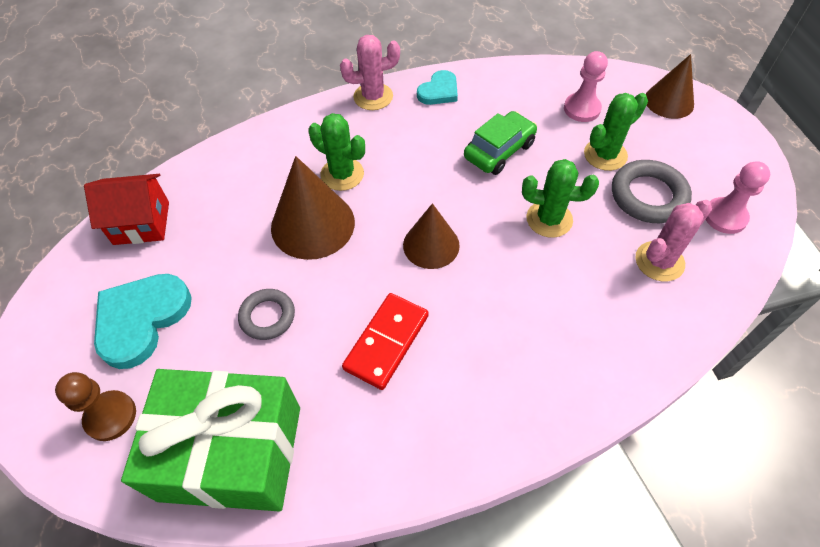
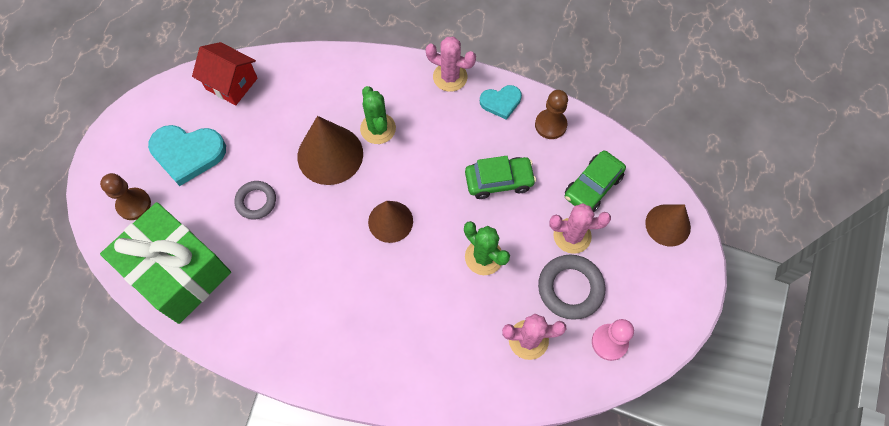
camera: 35 degrees right, 10 degrees up
turquoise heart [94,274,192,369] -> turquoise heart turned 150 degrees counterclockwise [148,125,226,186]
red domino [342,293,429,390] -> none
pink pawn [564,51,608,122] -> green car [565,151,626,212]
green cactus [584,93,648,171] -> pink cactus [550,203,611,254]
none -> brown pawn [535,90,568,139]

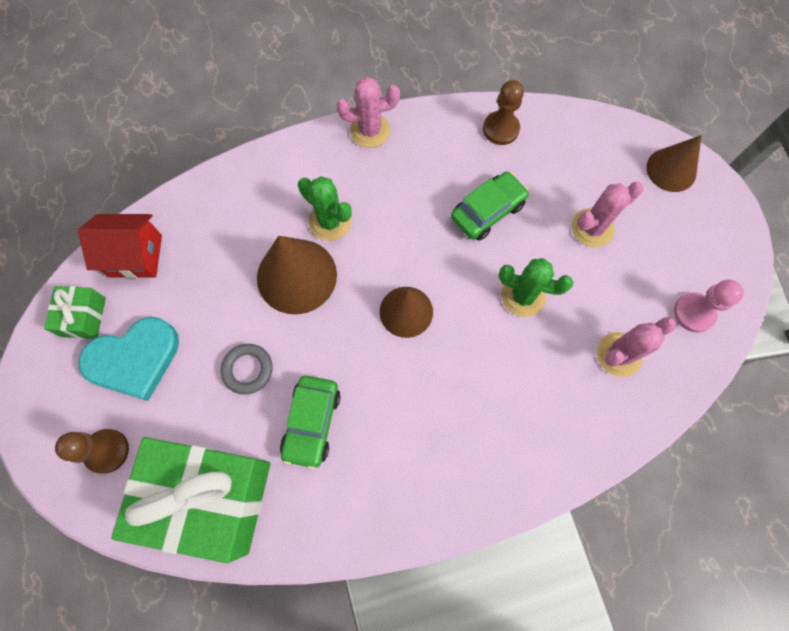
camera: 30 degrees left, 5 degrees up
turquoise heart [480,85,522,120] -> none
grey ring [538,254,605,320] -> none
green car [565,151,626,212] -> green car moved to [280,376,341,470]
none -> green gift [44,286,106,339]

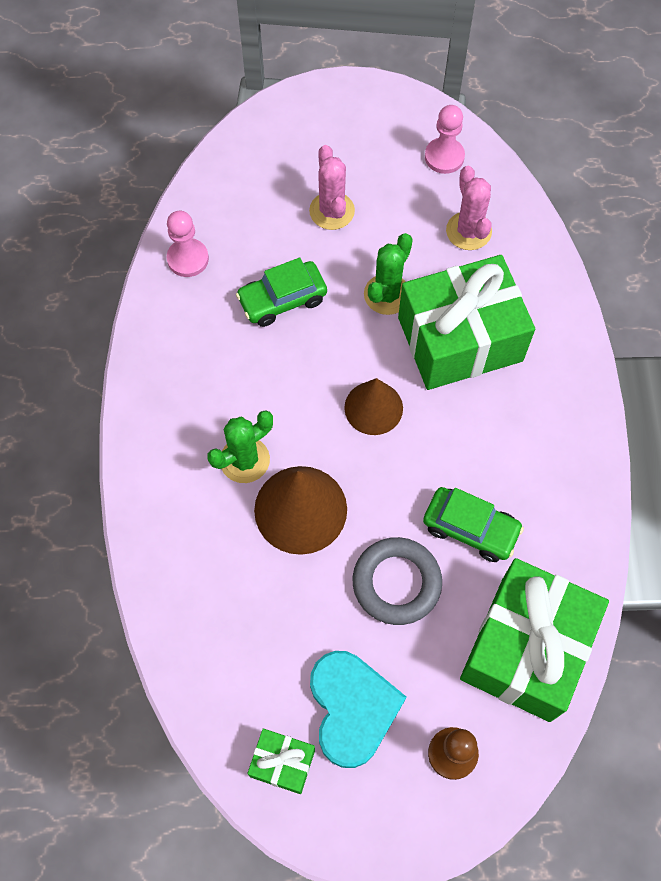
camera: 75 degrees left, 5 degrees down
red house [78,214,162,279] -> none
grey ring [221,344,273,395] -> grey ring [353,537,442,625], size x1.53
pink cactus [337,77,400,148] -> none
green car [451,171,529,241] -> green car turned 90 degrees counterclockwise [236,258,327,327]
brown pawn [483,80,524,145] -> pink pawn [167,211,209,277]
brown cone [646,135,702,192] -> none
none -> green gift [398,255,535,390]

